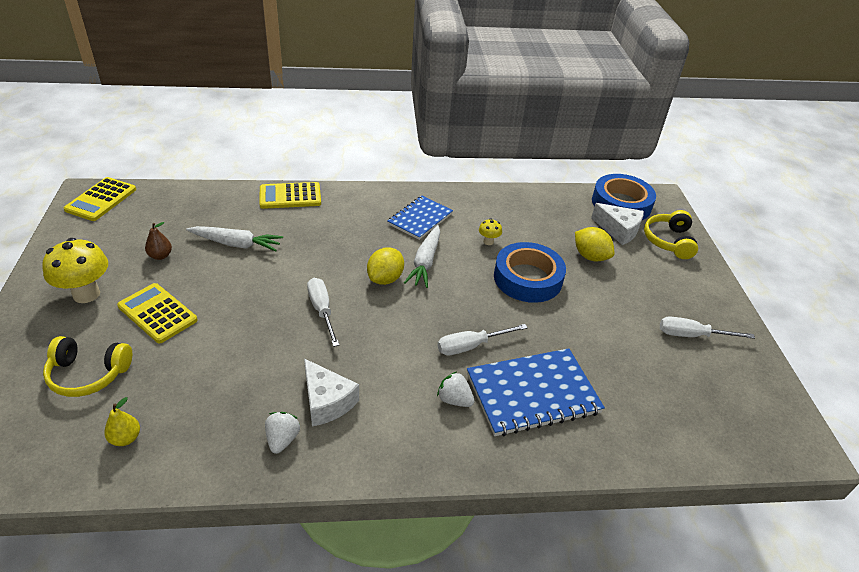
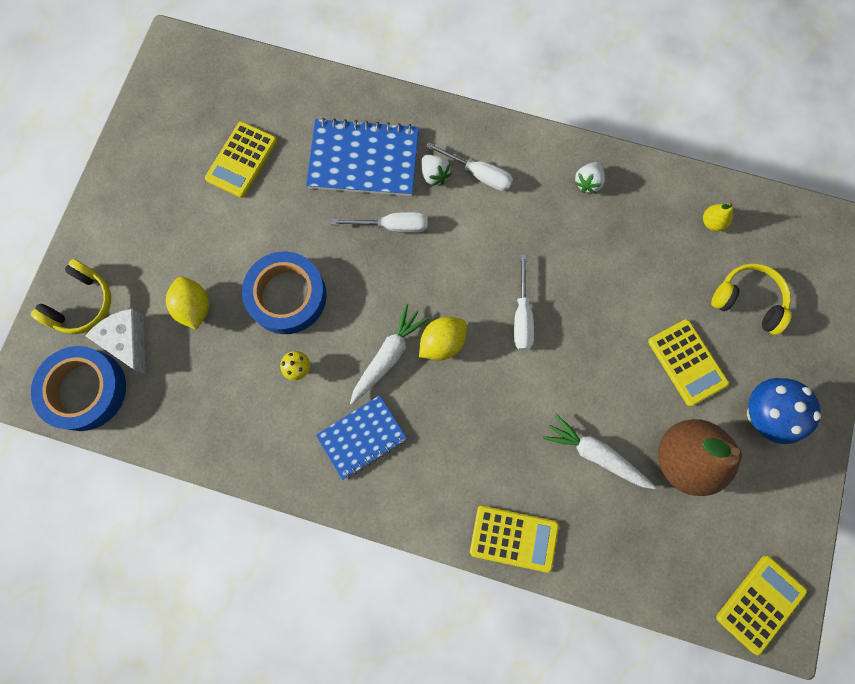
camera: 155 degrees left, 35 degrees up
yellow mushroom [42,238,108,303] -> blue mushroom [747,378,821,444]
brown pear [145,222,172,260] -> brown pear [658,419,742,496], size x2.46
white cheese [304,358,359,427] -> none
white screwdriver [660,316,755,339] -> white screwdriver moved to [426,142,513,191]
none -> yellow calculator [205,121,277,198]

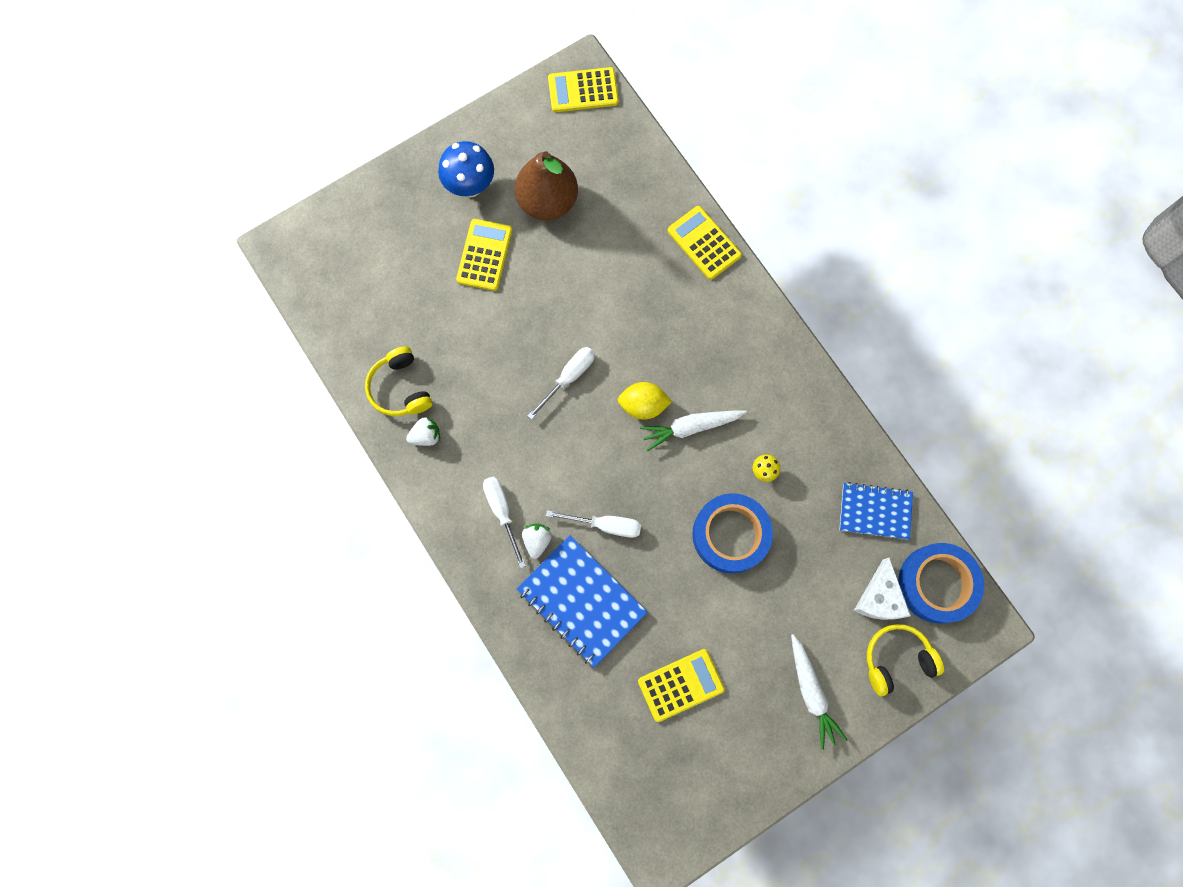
camera: 140 degrees left, 0 degrees up
yellow lemon [166,277,209,330] -> none
blue notebook [316,395,407,480] -> blue notebook moved to [840,482,913,539]
white screwdriver [331,212,428,233] -> white screwdriver turned 150 degrees clockwise [546,510,641,538]
white carrot [543,414,656,489] -> white carrot moved to [791,634,847,750]
yellow pear [703,203,733,231] -> none
yellow headphones [711,263,792,335] -> yellow headphones moved to [365,346,432,416]

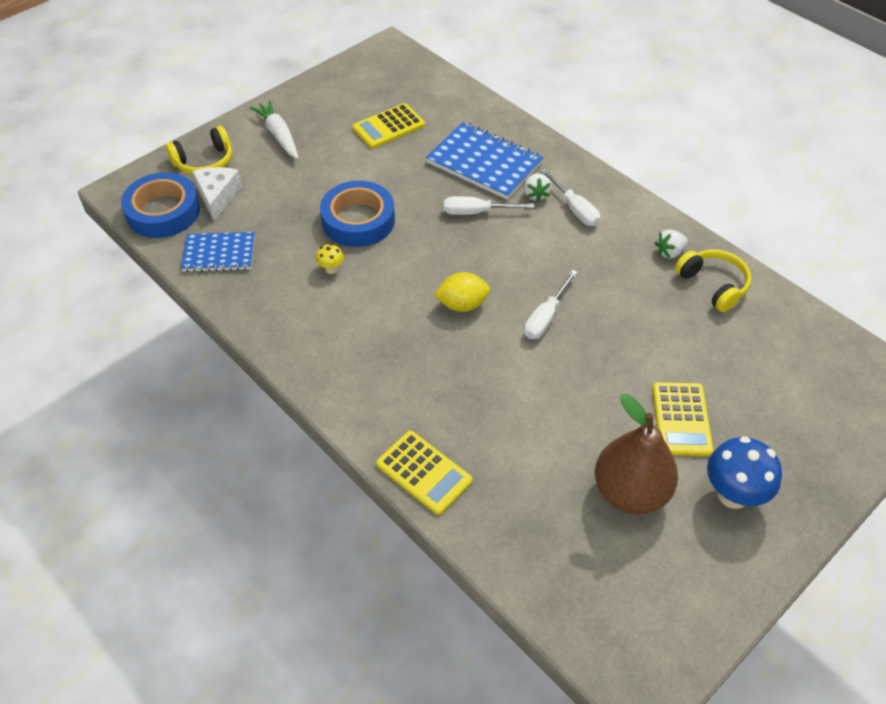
camera: 170 degrees right, 25 degrees down
yellow calculator [548,67,619,112] -> none
white carrot [640,410,747,451] -> none

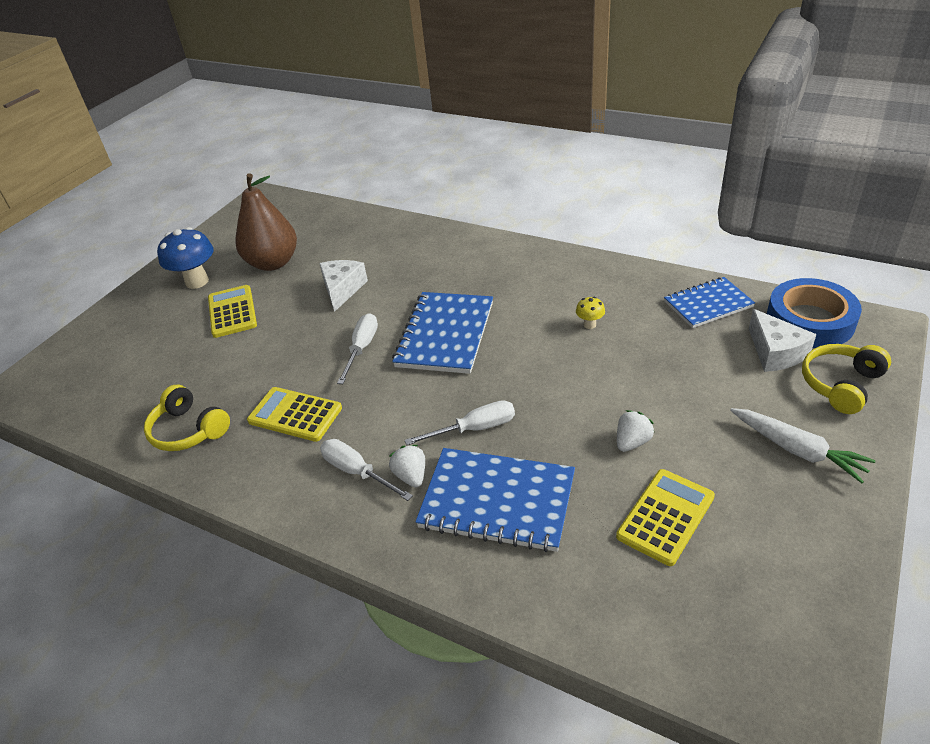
camera: 165 degrees right, 10 degrees down
blue tape [320,181,395,247] -> none
yellow calculator [376,431,472,515] -> yellow calculator moved to [247,387,342,442]
yellow lemon [434,272,490,312] -> blue notebook [392,292,493,374]
white strawberry [655,229,688,259] -> white strawberry moved to [617,410,655,452]
none -> white cheese [319,260,368,312]

